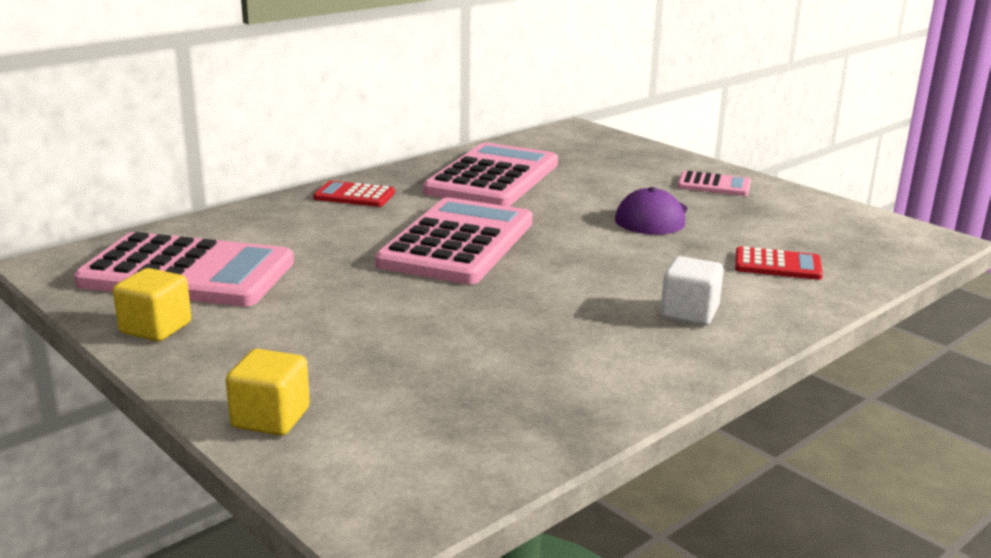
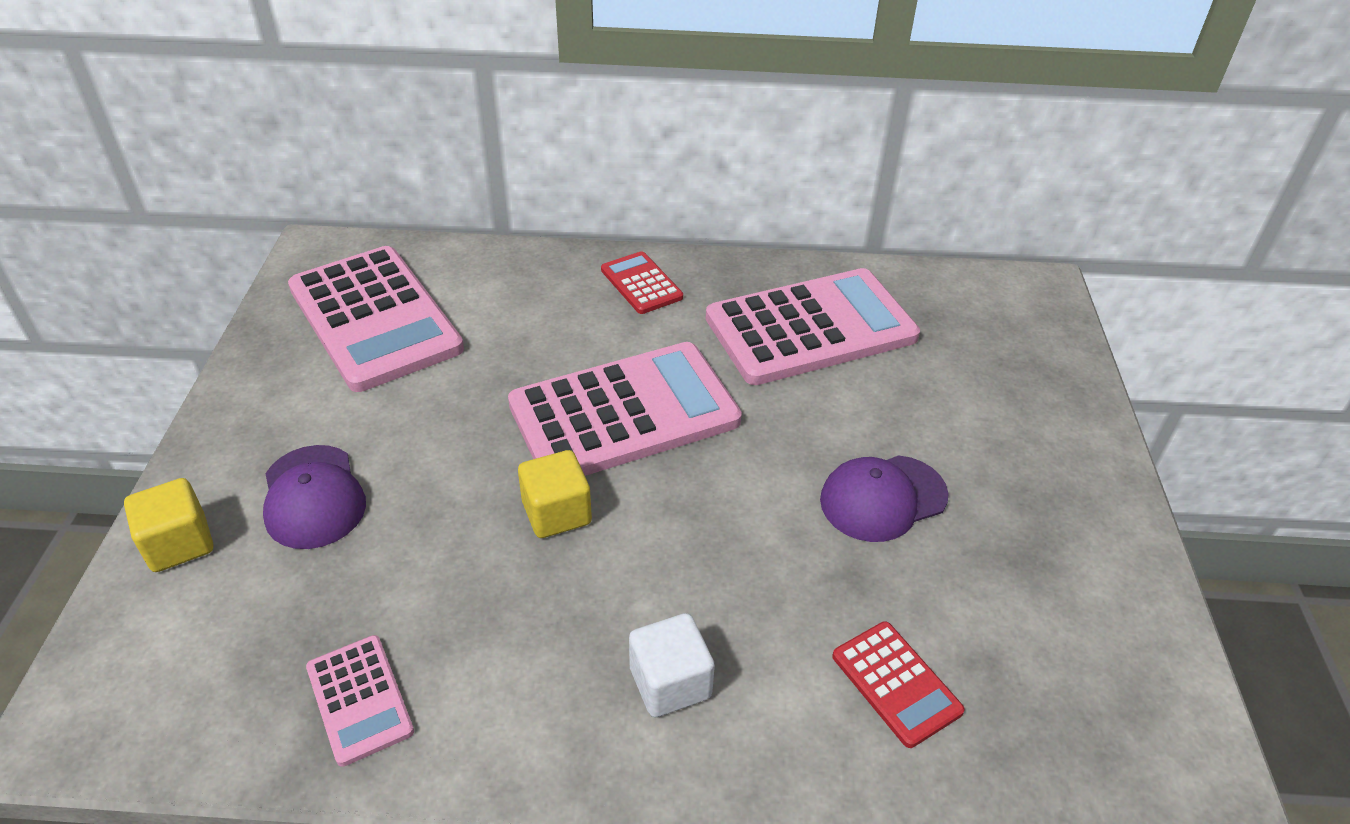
camera: 45 degrees right, 20 degrees up
yellow cube [113,268,191,341] -> yellow cube moved to [518,450,592,538]
pink calculator [678,171,751,196] -> pink calculator moved to [306,635,414,767]
none -> purple cap [263,445,366,549]

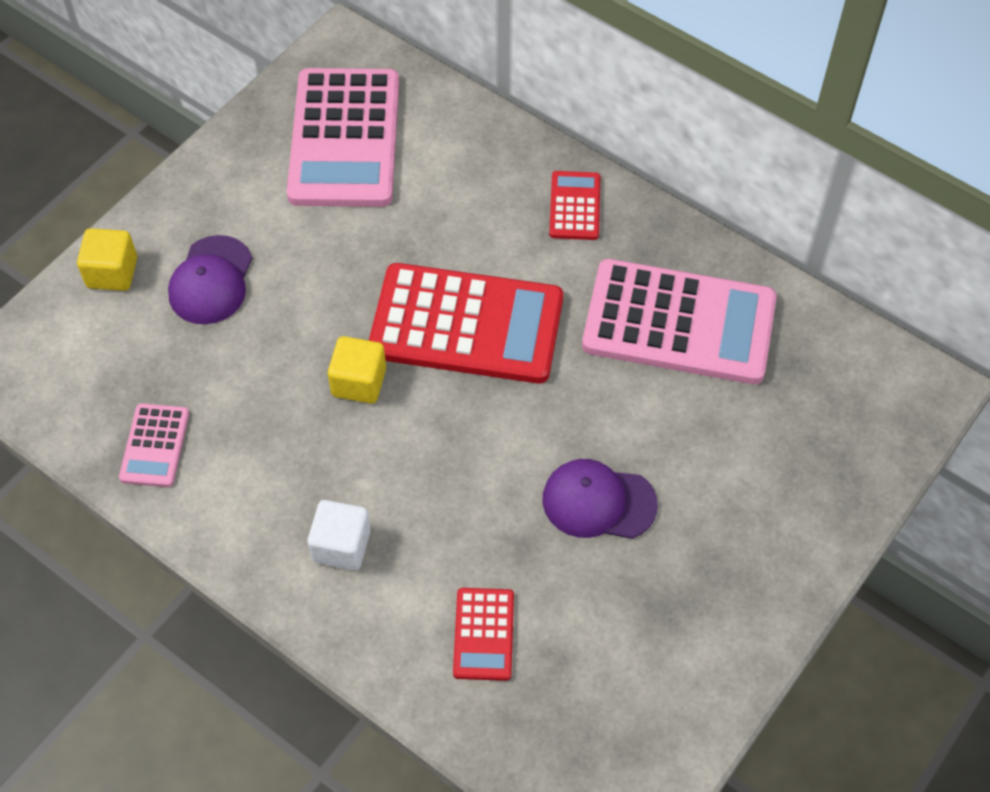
camera: 35 degrees right, 15 degrees up
pink calculator [508,342,742,476] -> red calculator [369,263,563,384]

